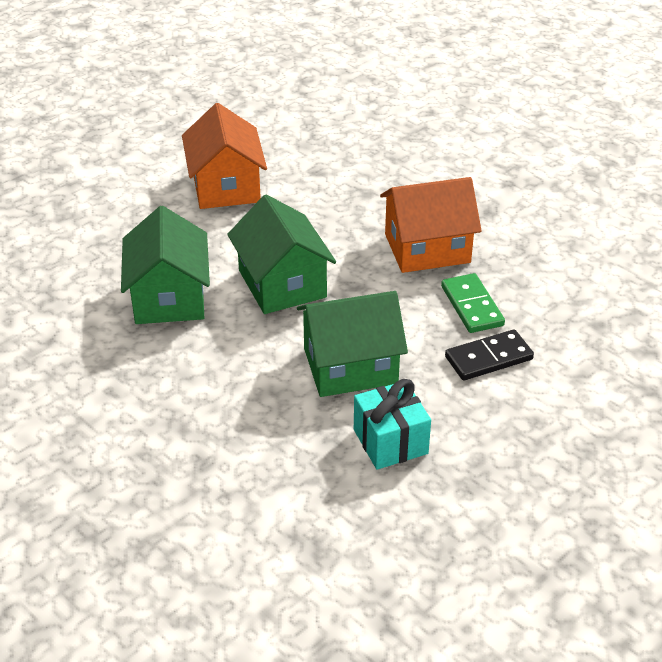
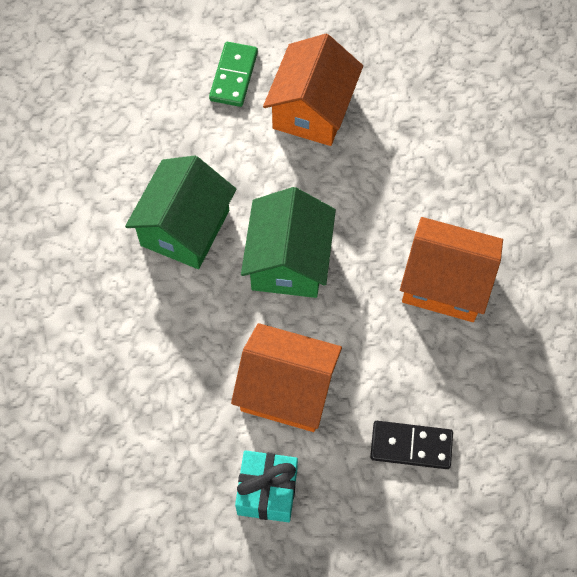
camera: 30 degrees right, 25 degrees up
green house [297,291,408,397] -> orange house [231,323,342,432]
green domino [441,273,505,333] -> green domino moved to [209,42,258,107]

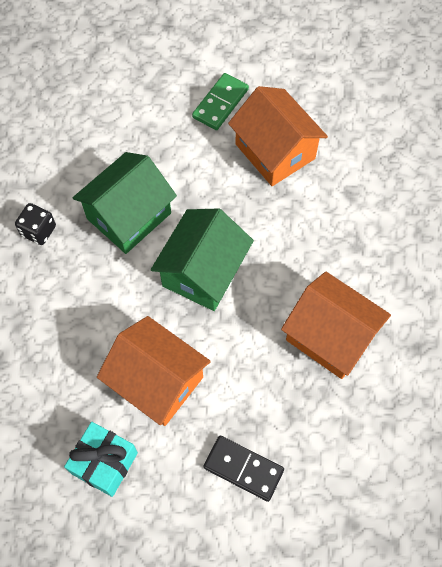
camera: 20 degrees right, 0 degrees up
orange house [263,34,363,146] -> orange house turned 75 degrees counterclockwise [228,86,328,186]
none -> black dice [15,203,56,245]

